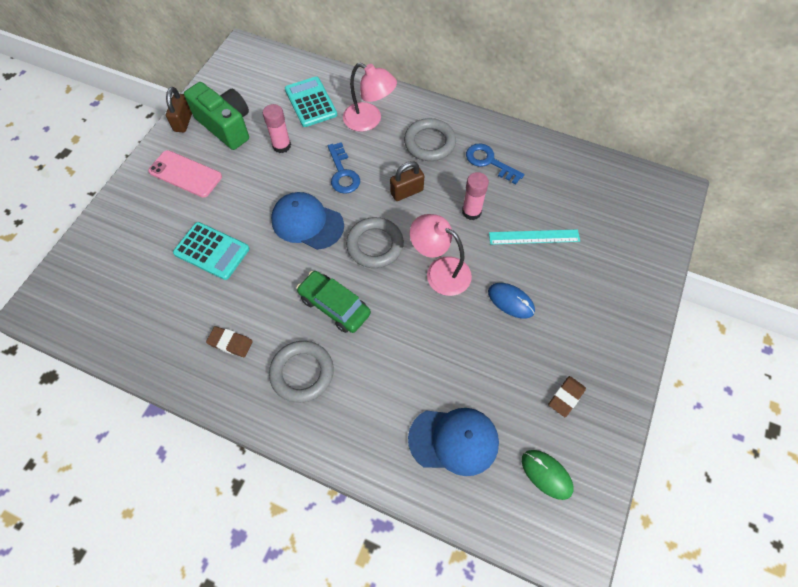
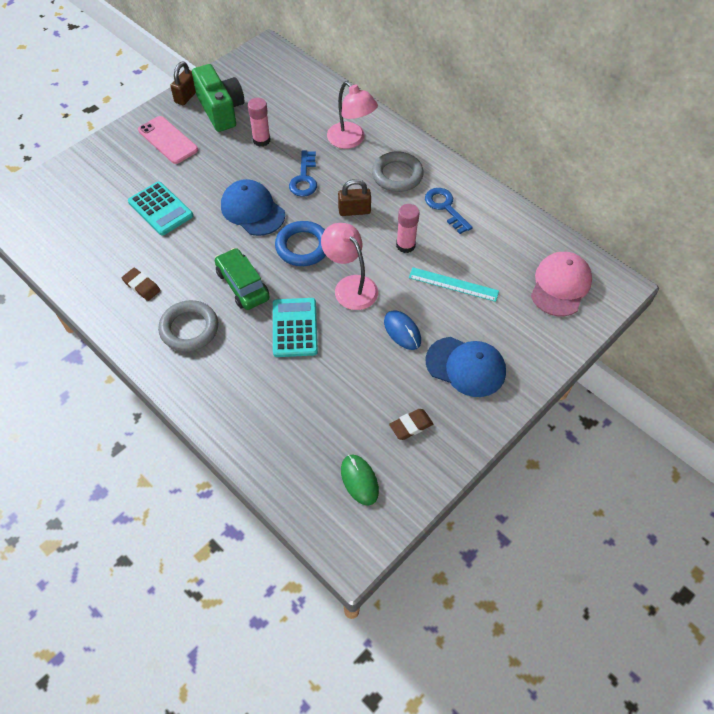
camera: 20 degrees right, 5 degrees down
turquoise calculator [285,77,337,127] -> turquoise calculator moved to [273,298,318,357]
grey ring [346,217,404,268] -> blue ring [275,221,326,266]
blue cap [408,408,499,476] -> blue cap moved to [426,337,506,397]
none -> pink cap [531,252,592,317]

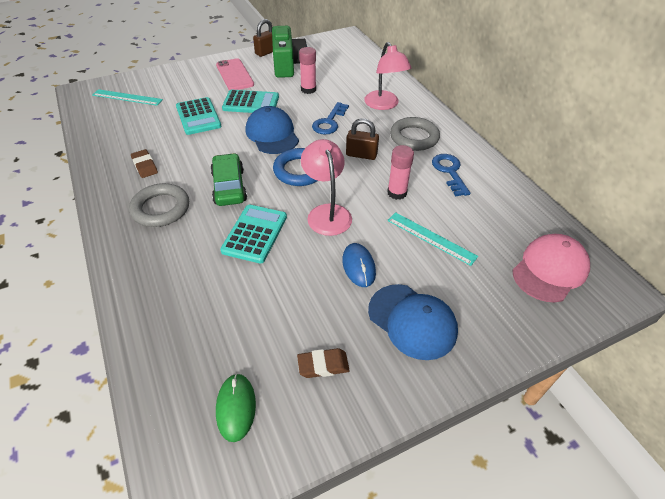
camera: 20 degrees right, 10 degrees down
none -> turquoise ruler [92,89,163,106]
none -> turquoise calculator [222,90,279,113]

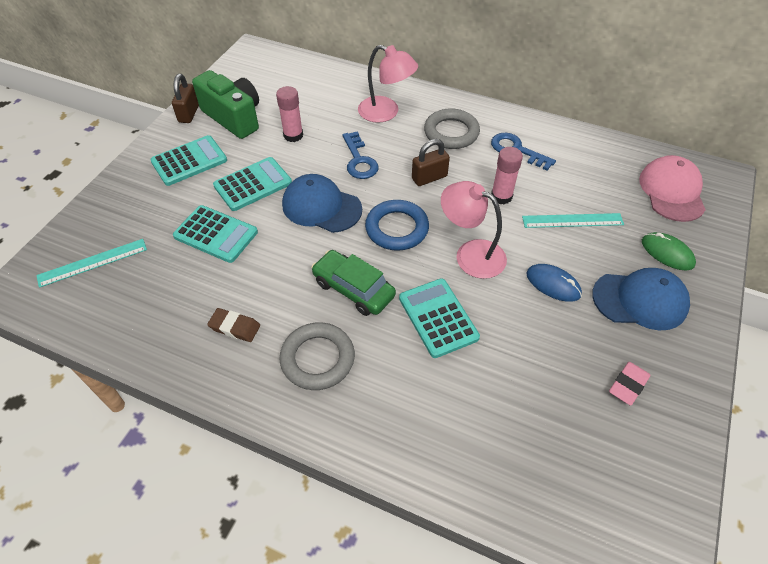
camera: 40 degrees left, 5 degrees up
pink phone [216,58,254,90] -> turquoise calculator [150,135,227,186]
green mouse [216,374,256,442] -> green mouse moved to [642,232,696,270]
brown eraser [297,348,350,378] -> pink eraser [609,362,650,406]

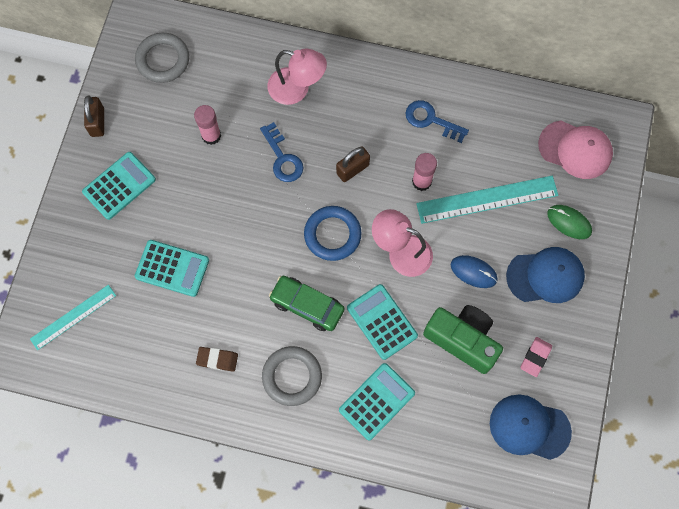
camera: 10 degrees left, 20 degrees up
green camera [192,70,259,139] -> green camera moved to [423,305,503,374]
turquoise calculator [213,157,292,211] -> turquoise calculator moved to [339,363,415,441]
blue cap [282,174,362,233] -> blue cap moved to [490,395,572,460]
grey ring [424,108,480,149] -> grey ring moved to [135,33,189,83]
turquoise ruler [522,213,624,228] -> turquoise ruler [416,176,558,224], size x1.57
pink cap [639,155,706,222] -> pink cap turned 120 degrees clockwise [538,121,613,179]

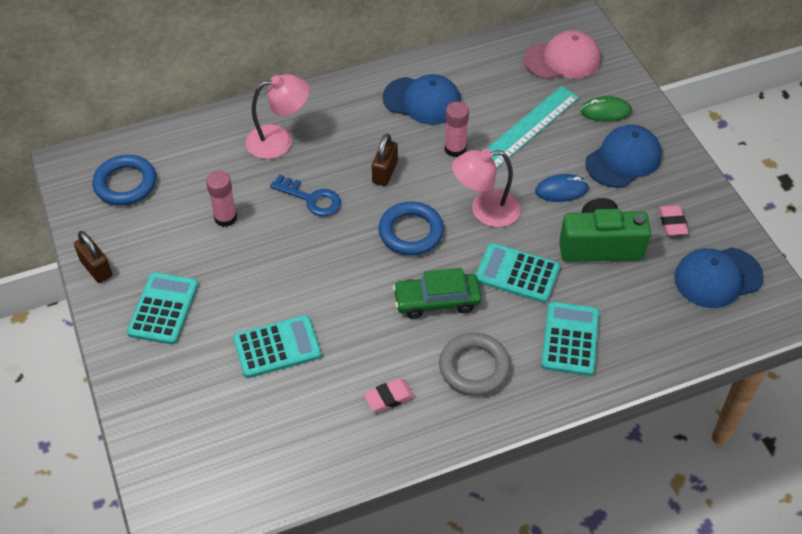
camera: 35 degrees left, 20 degrees down
turquoise ruler [30,285,116,350] -> none
grey ring [135,33,189,83] -> blue ring [93,155,156,206]
brown eraser [196,347,238,372] -> pink eraser [364,378,415,412]
blue key [406,100,469,143] -> blue cap [383,74,461,125]

